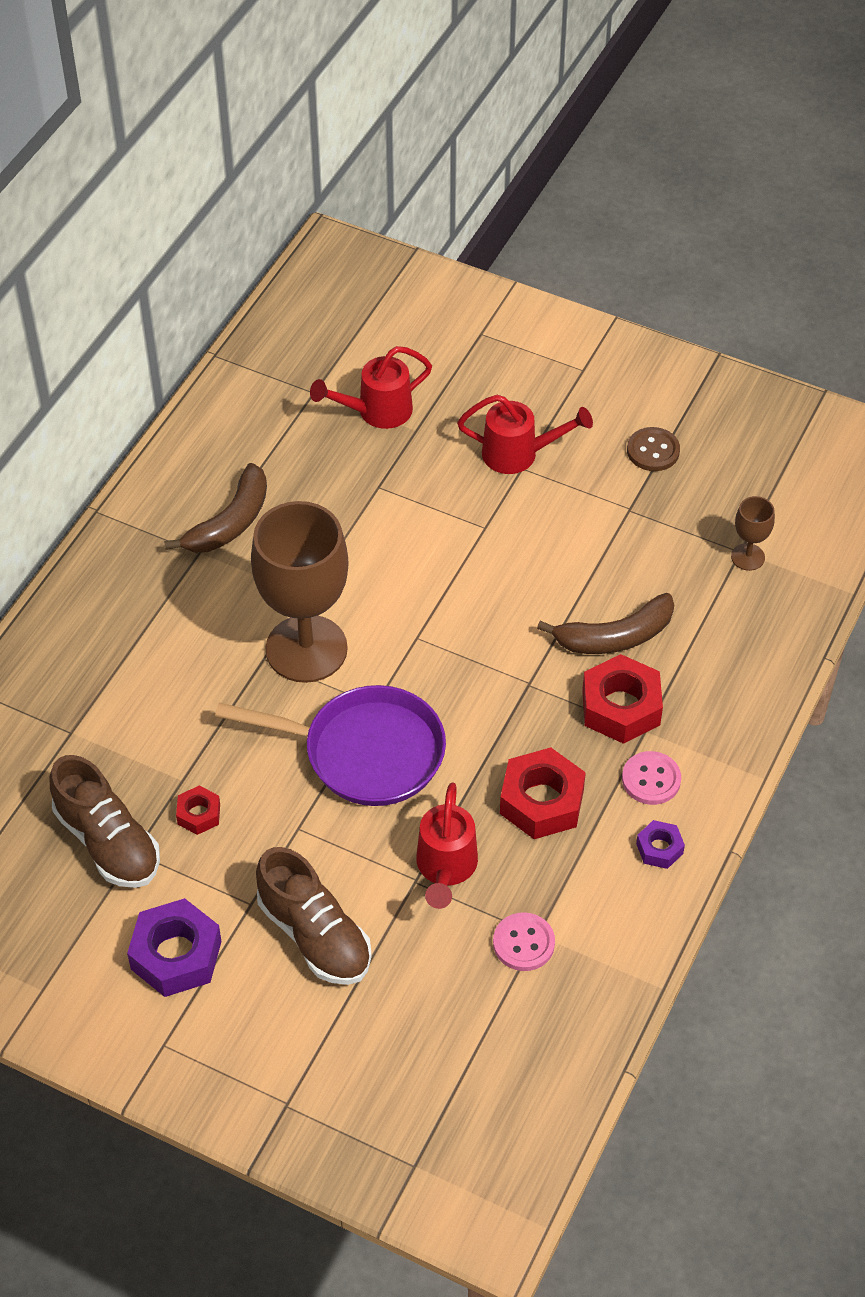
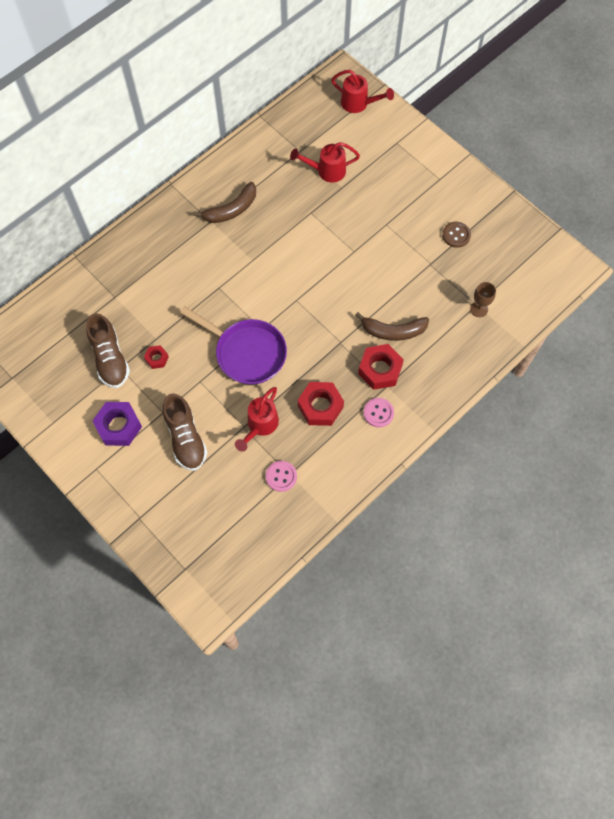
camera: 20 degrees right, 15 degrees up
brown goblet [251,501,349,683] -> none
red watering can [457,395,593,474] -> red watering can moved to [331,70,394,113]
purple nut [636,820,685,869] -> none

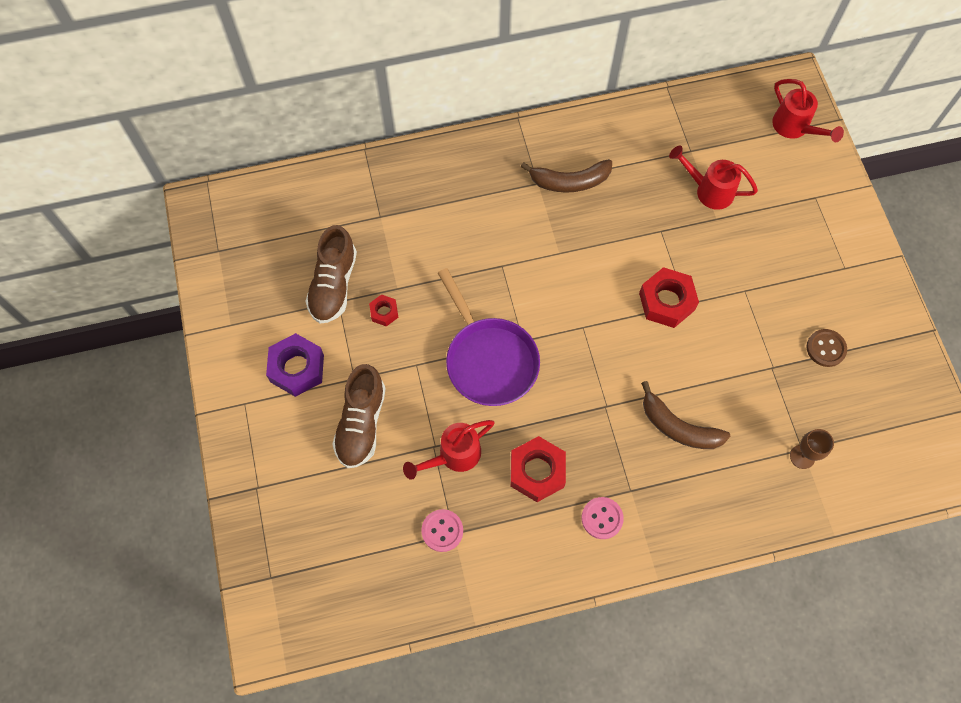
camera: 30 degrees right, 0 degrees up
red nut [358,344,404,390] -> red nut moved to [639,267,699,328]

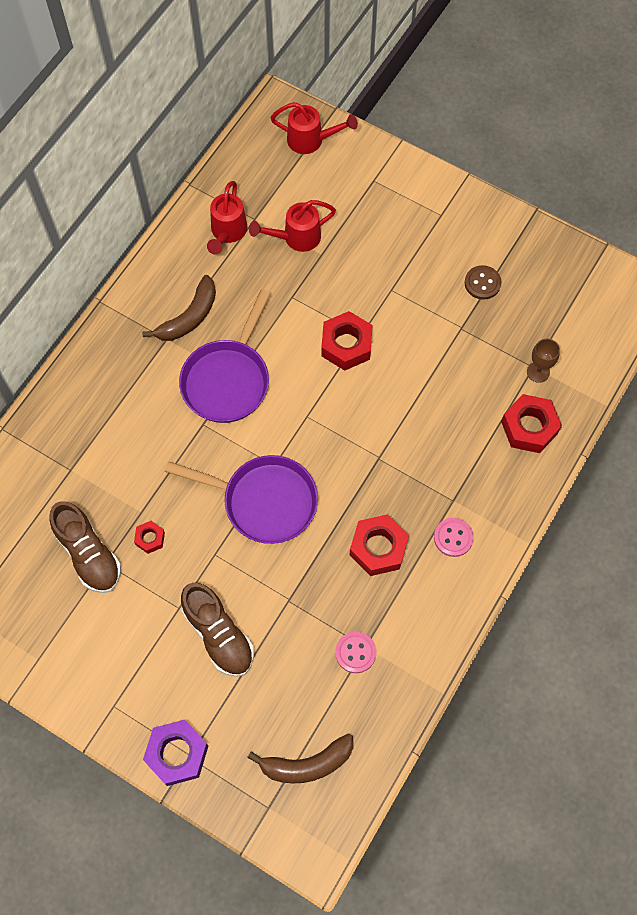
camera: 45 degrees left, 0 degrees up
purple nut [266,333,324,397] -> purple nut moved to [143,720,208,786]
red watering can [403,420,494,480] -> red watering can moved to [207,181,248,255]
brown banana [641,381,731,449] -> brown banana moved to [247,734,353,784]
none -> purple pan [179,289,271,423]
none -> red nut [501,394,562,453]

